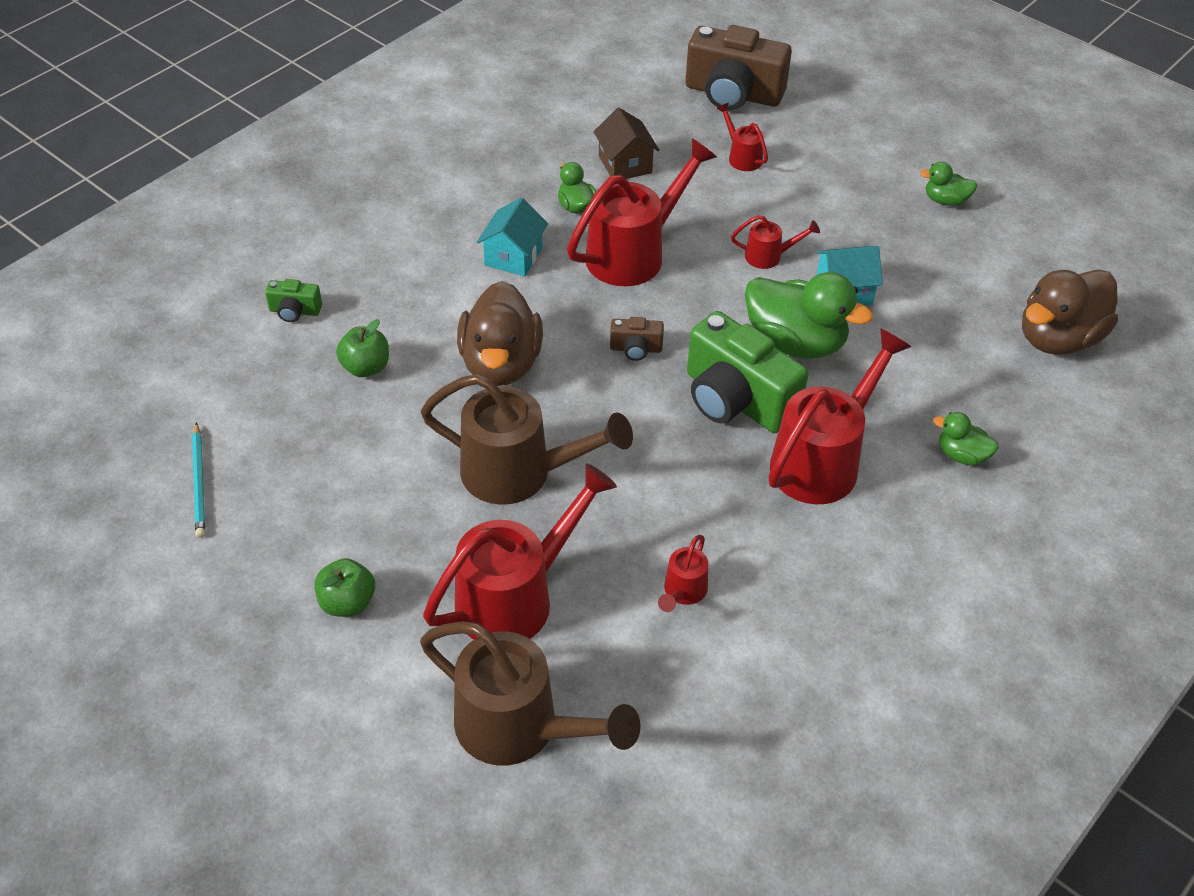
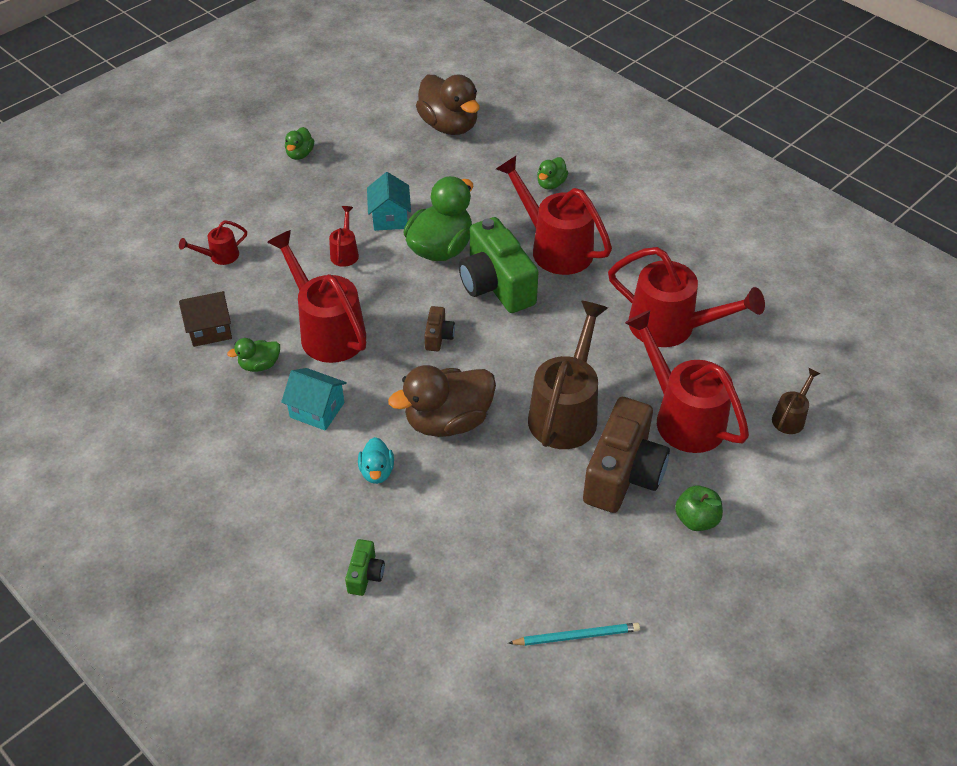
camera: 85 degrees left, 0 degrees up
green apple [336,319,389,377] -> none
brown watering can [420,621,641,765] -> brown watering can [772,368,821,434], size x0.47
brown duck [457,281,543,386] -> brown duck turned 150 degrees clockwise [388,365,496,437]
red watering can [658,535,708,612] -> red watering can [608,247,765,347], size x2.14
brown camera [685,25,792,110] -> brown camera moved to [583,397,670,513]
green camera [687,311,809,433] -> green camera turned 105 degrees clockwise [459,217,539,313]
none -> turquoise duck [358,437,394,484]

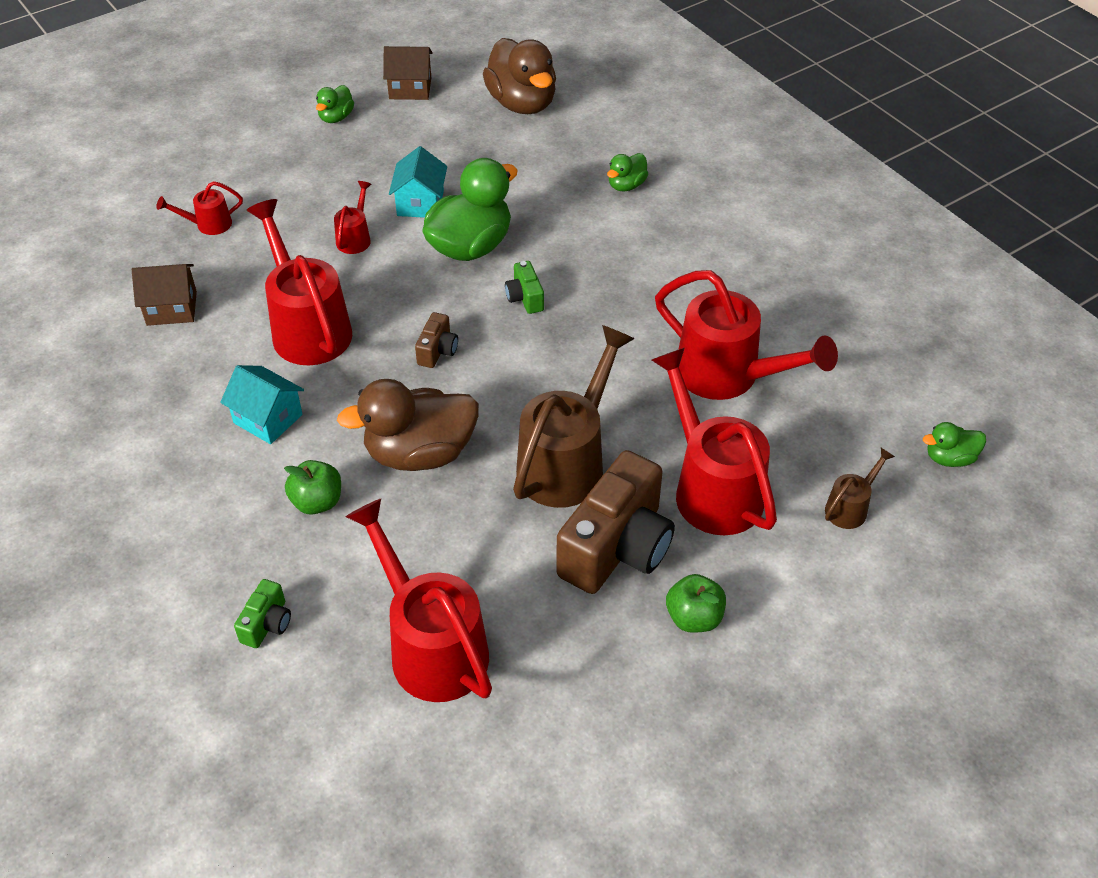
camera: 10 degrees right, 0 degrees up
green duck [227,338,280,372] -> green duck moved to [923,422,986,467]
turquoise duck [358,437,394,484] -> green apple [284,460,341,515]
green camera [459,217,539,313] -> green camera [505,261,544,314], size x0.45
red watering can [496,156,612,275] -> red watering can moved to [346,499,492,702]
turquoise pencil [508,623,640,646] -> none
none -> brown house [383,46,433,100]

